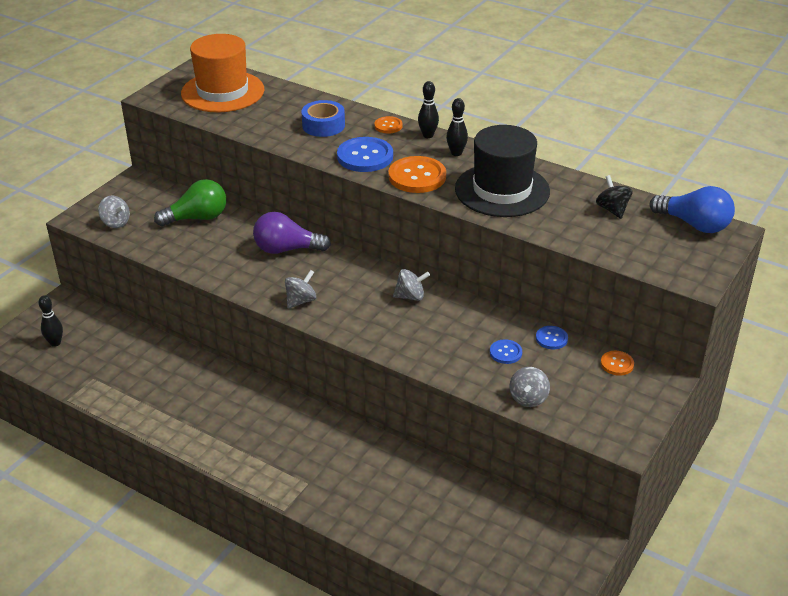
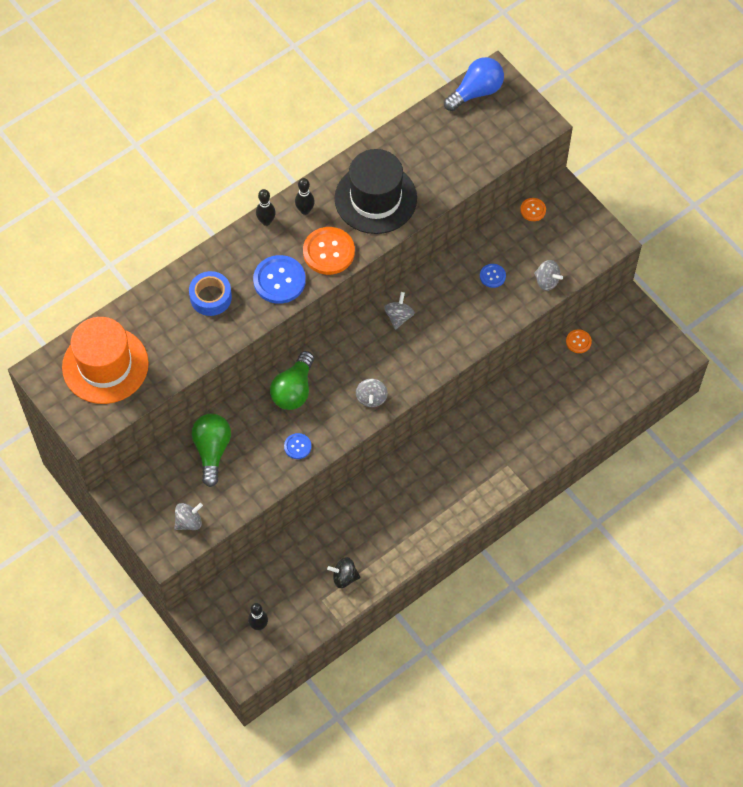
camera: 70 degrees left, 25 degrees up
purple light bulb [253,212,331,254] -> green light bulb [270,351,314,410]
grey spinning top [285,270,316,309] -> grey spinning top turned 150 degrees counterclockwise [356,379,388,407]
orange button [374,116,403,134] -> orange button moved to [566,329,592,353]
blue button [536,326,568,349] -> blue button moved to [284,433,311,459]
black spinning top [596,175,633,219] -> black spinning top moved to [327,557,360,588]

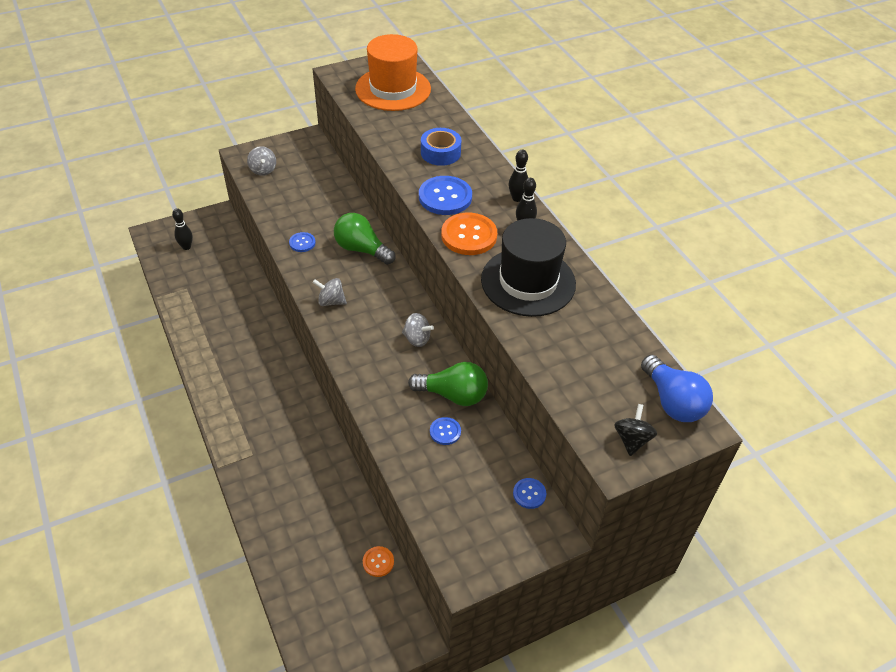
camera: 100 degrees right, 15 degrees down
green light bulb [192,414,231,487] -> green light bulb moved to [408,362,488,406]
black spinning top [327,557,360,588] -> black spinning top moved to [614,404,657,456]
orange button [520,198,546,221] -> blue button [513,478,546,509]
grey spinning top [534,260,563,291] -> none

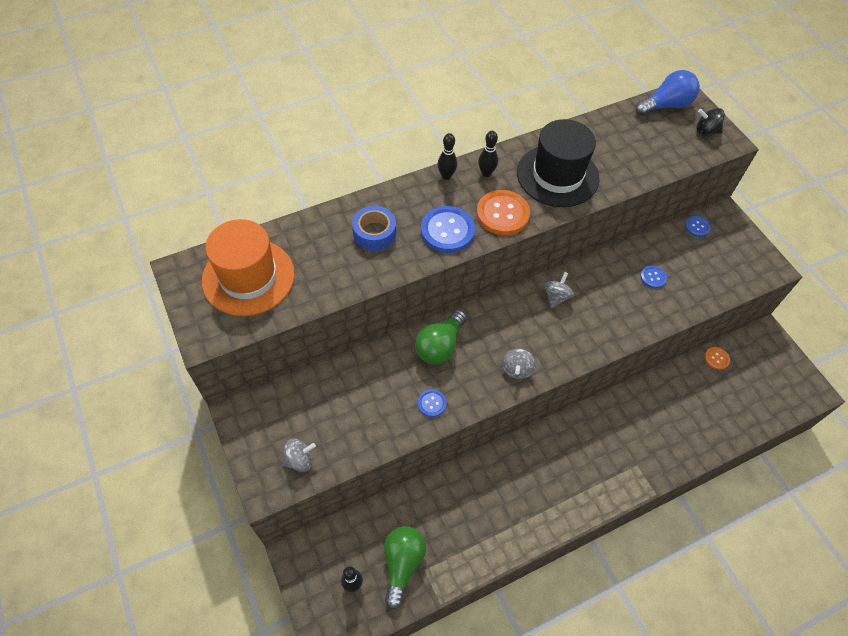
camera: 90 degrees left, 10 degrees up
green light bulb [408,362,488,406] -> green light bulb moved to [384,526,426,609]

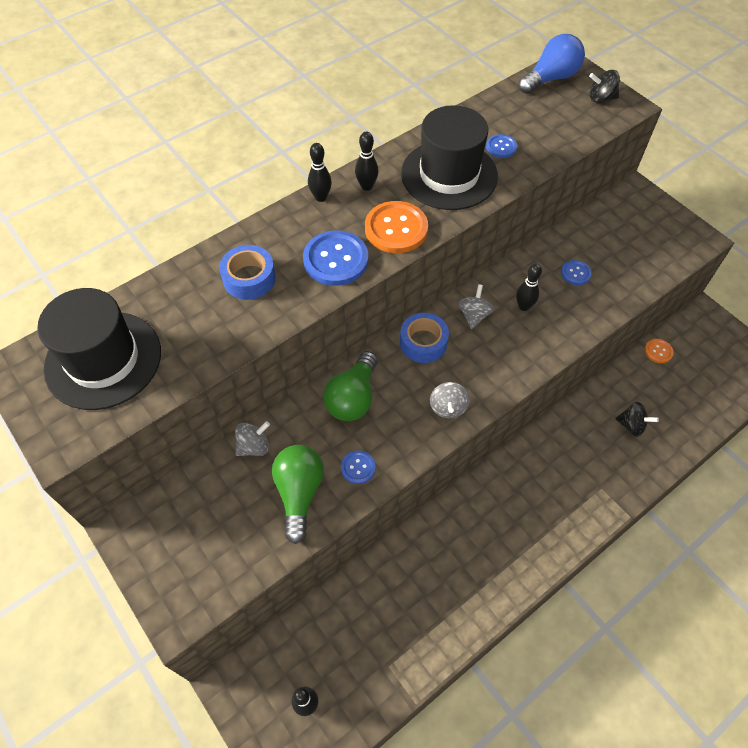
camera: 10 degrees left, 0 degrees up
orange hat [202,219,295,316] -> black hat [37,288,161,410]
grey spinning top [282,439,316,472] -> grey spinning top moved to [235,421,270,456]
green light bulb [384,526,426,609] -> green light bulb moved to [272,445,324,544]
blue button [685,216,710,237] -> blue button moved to [486,134,517,158]
none -> blue tape [400,313,449,363]
none -> black bowling pin [516,264,542,311]
none -> black spinning top [616,402,659,437]

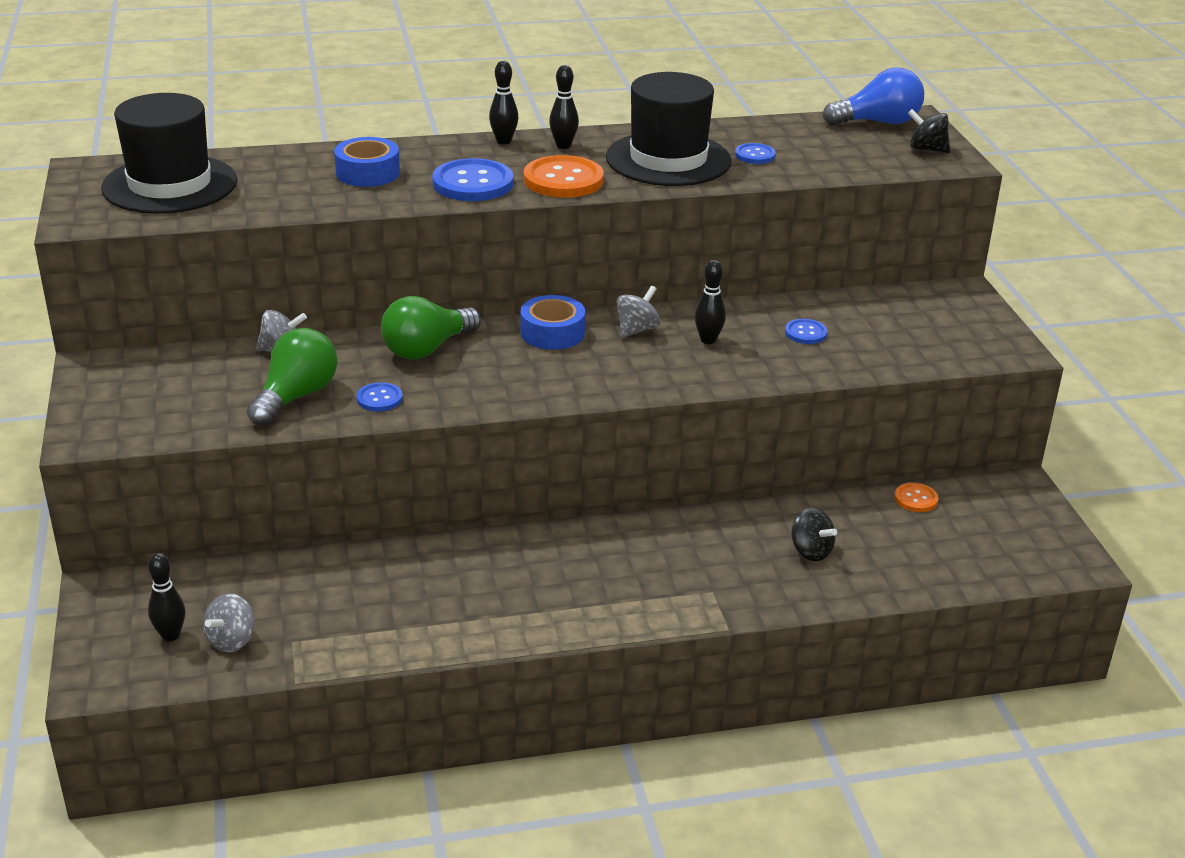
camera: 25 degrees right, 25 degrees down
grey spinning top [430,382,470,418] -> grey spinning top moved to [203,593,255,652]

